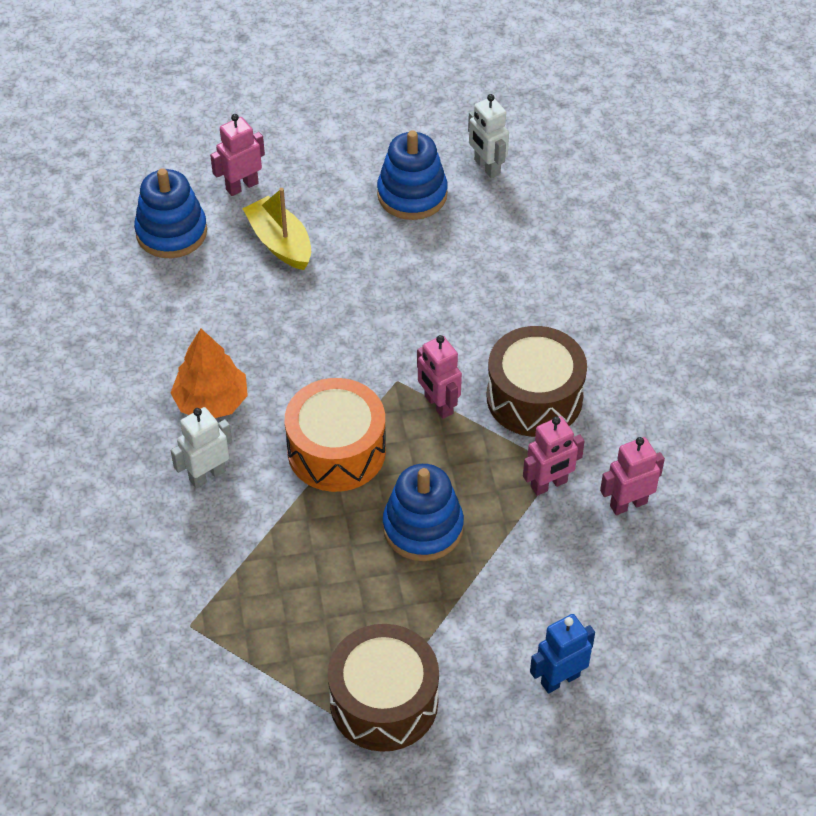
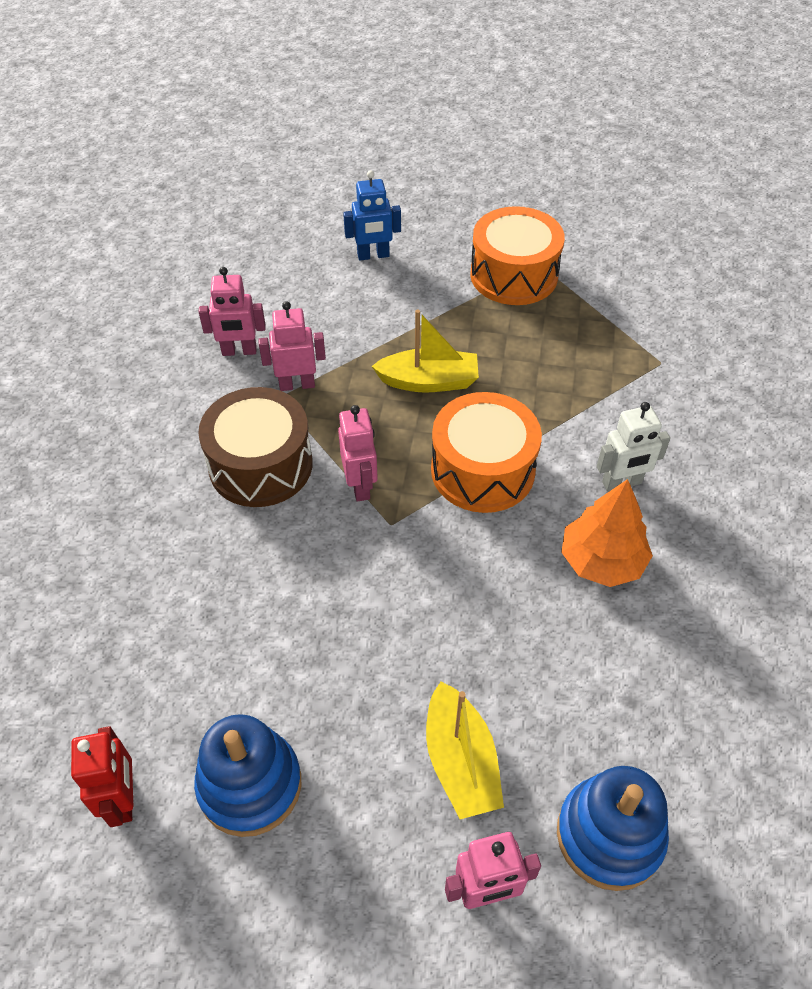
camera: 160 degrees left, 0 degrees up
brown drum [328,624,439,752] -> orange drum [470,206,565,305]
blue stacking toy [383,464,464,561] -> yellow boat [372,310,479,393]
white robot [468,94,509,178] -> red robot [71,726,133,827]

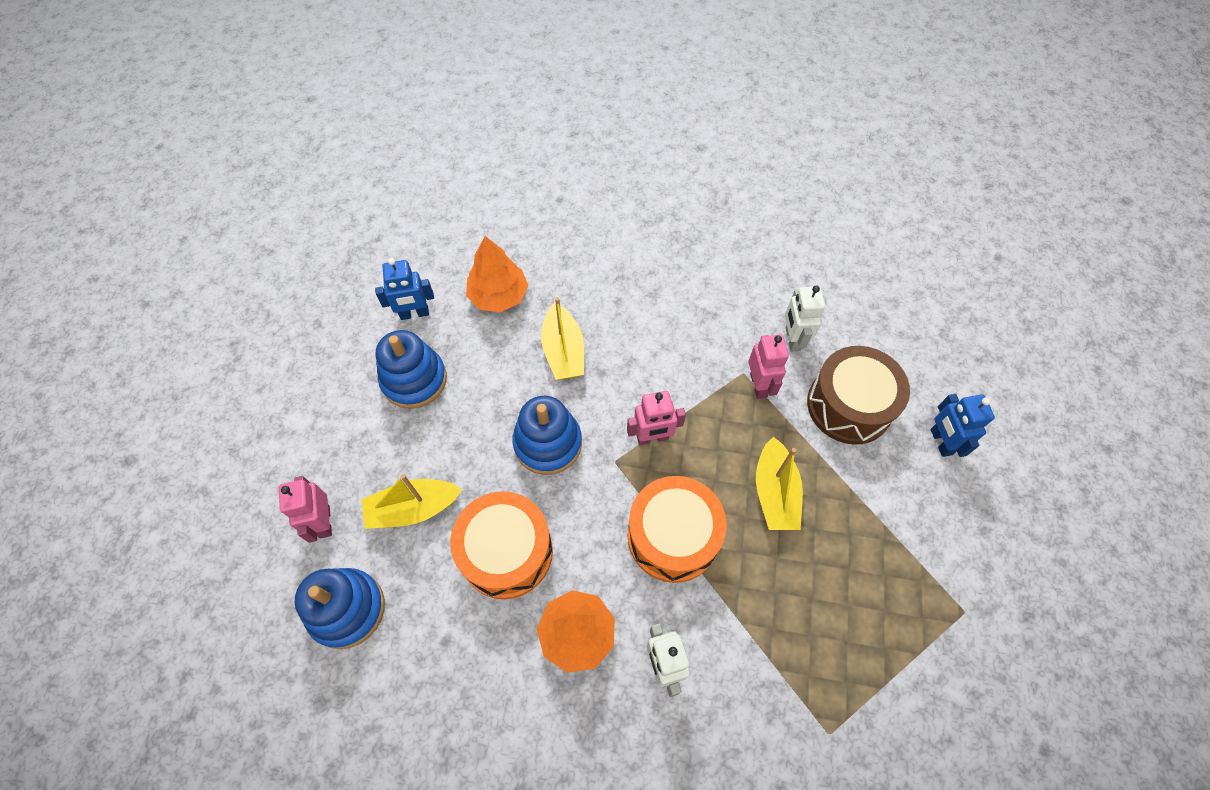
camera: 90 degrees right, 10 degrees up
red robot [71,726,133,827] -> blue robot [375,258,434,320]
brown drum [198,387,313,507] -> brown drum moved to [807,346,910,445]
pink robot [199,267,266,356] -> white robot [785,285,825,352]
orange drum [470,206,565,305] -> orange drum moved to [450,491,553,599]
none -> orange tree [466,236,529,312]
none -> blue stacking toy [512,396,582,475]
none -> yellow boat [541,297,584,380]

